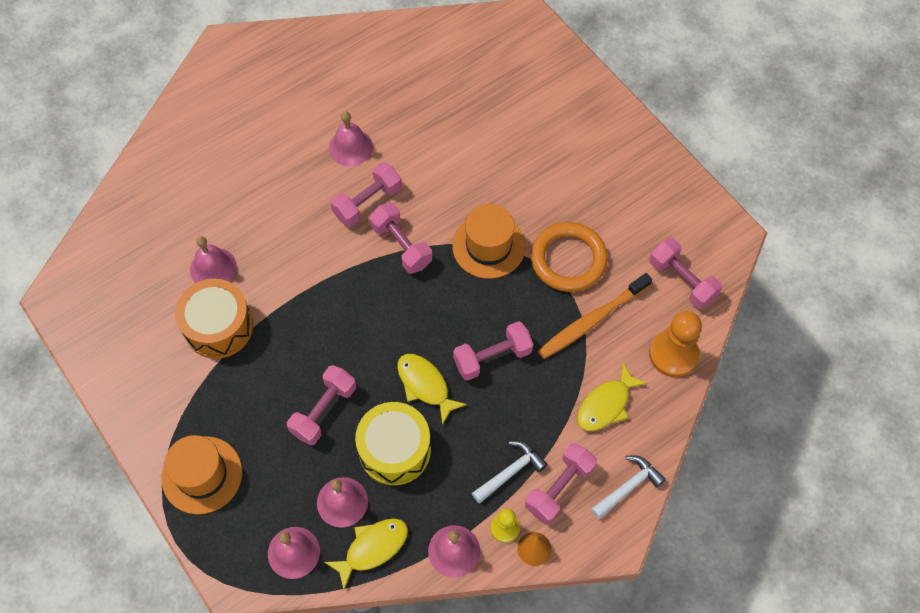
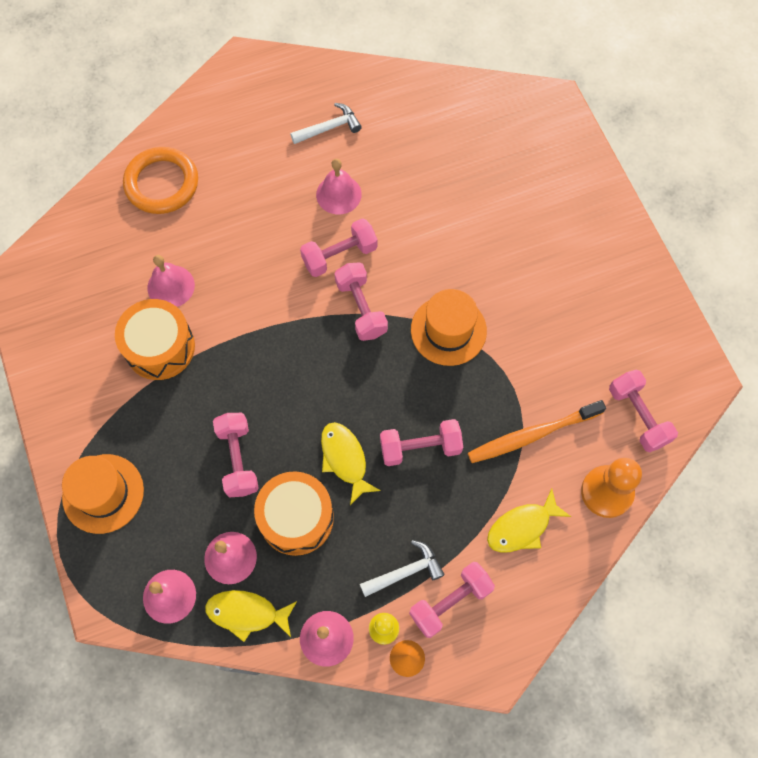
camera: 15 degrees right, 5 degrees up
pink dumbbell [287,365,356,445] -> pink dumbbell turned 60 degrees counterclockwise [213,413,259,498]
yellow fish [324,518,408,589] -> yellow fish turned 150 degrees counterclockwise [205,590,297,642]
yellow drum [355,402,431,485] -> orange drum [254,471,334,556]
orange ring [531,222,608,292] -> orange ring moved to [123,147,198,214]
white hammer [591,455,666,519] -> white hammer moved to [290,103,362,144]

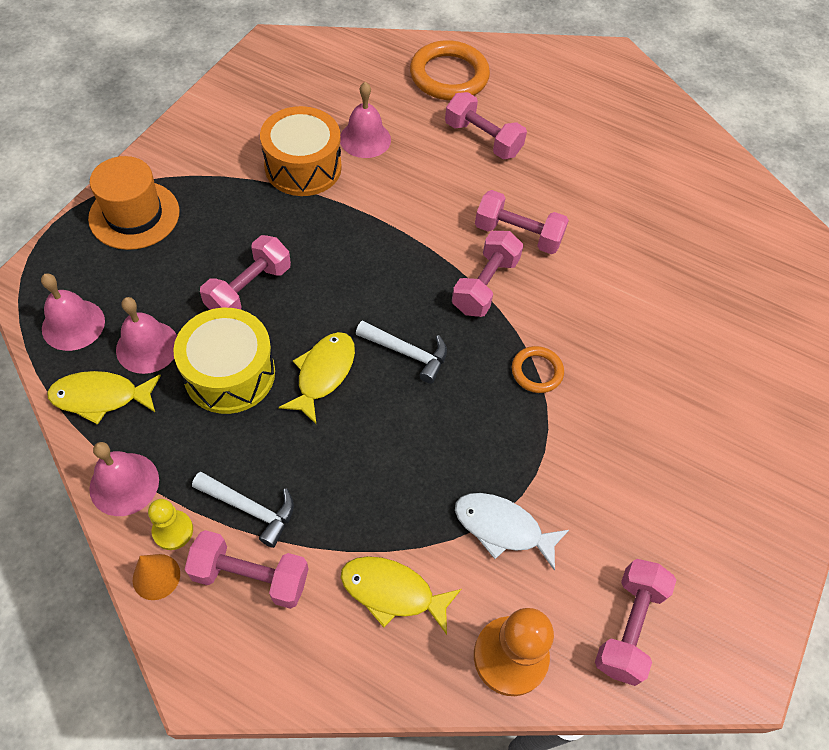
camera: 45 degrees right, 10 degrees down
yellow fish [205,590,297,642] -> yellow fish turned 60 degrees counterclockwise [47,371,161,425]
orange drum [254,471,334,556] -> yellow drum [173,308,275,414]
white hammer [290,103,362,144] -> white hammer moved to [356,321,447,384]
pink bell [316,159,362,215] -> none
pink dumbbell [380,419,463,466] -> pink dumbbell moved to [445,92,527,159]
orange hat [411,289,487,366] -> orange ring [512,346,564,393]
orange toothbrush [468,400,606,463] -> white fish [455,493,569,571]

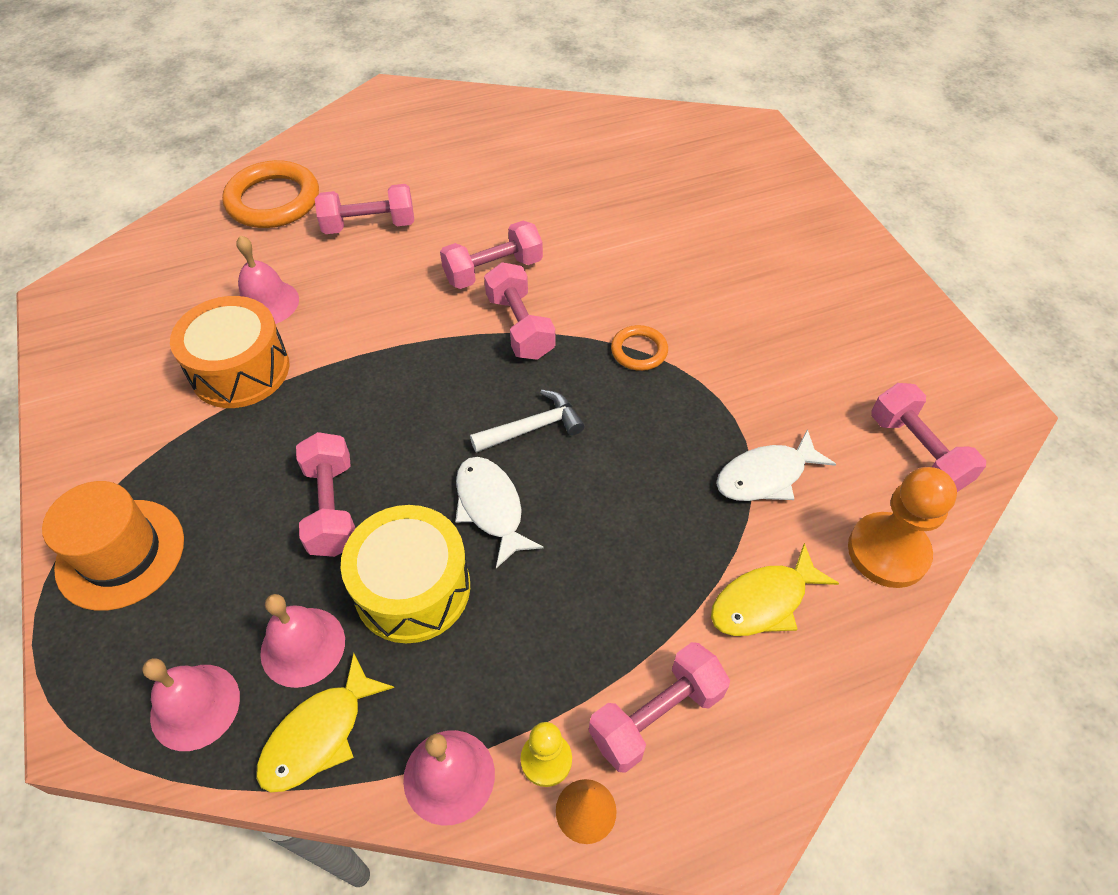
camera: 45 degrees left, 5 degrees down
white hammer [192,472,294,548] -> none
yellow fish [279,332,355,425] -> white fish [455,457,543,568]

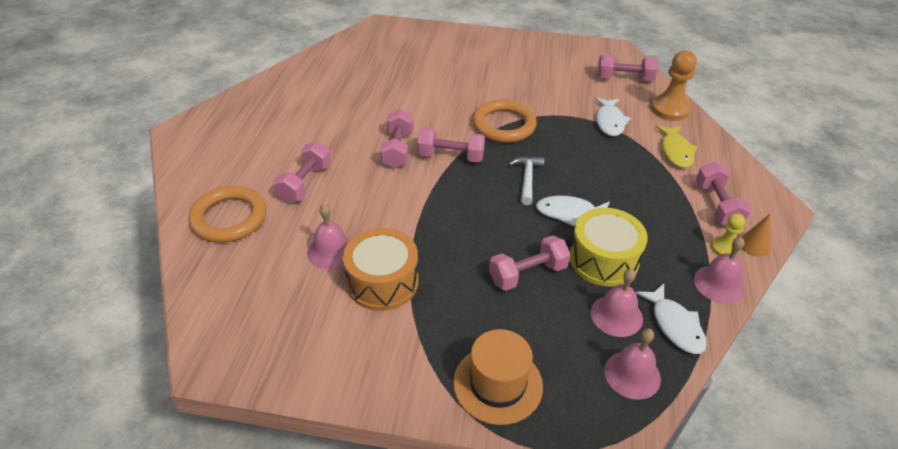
camera: 60 degrees left, 10 degrees down
yellow fish [256,653,394,792] -> white fish [636,284,707,354]
pink dumbbell [296,432,356,557] -> pink dumbbell turned 45 degrees counterclockwise [489,235,571,291]
orange ring [611,325,668,371] -> orange ring [472,99,537,143], size x1.91

